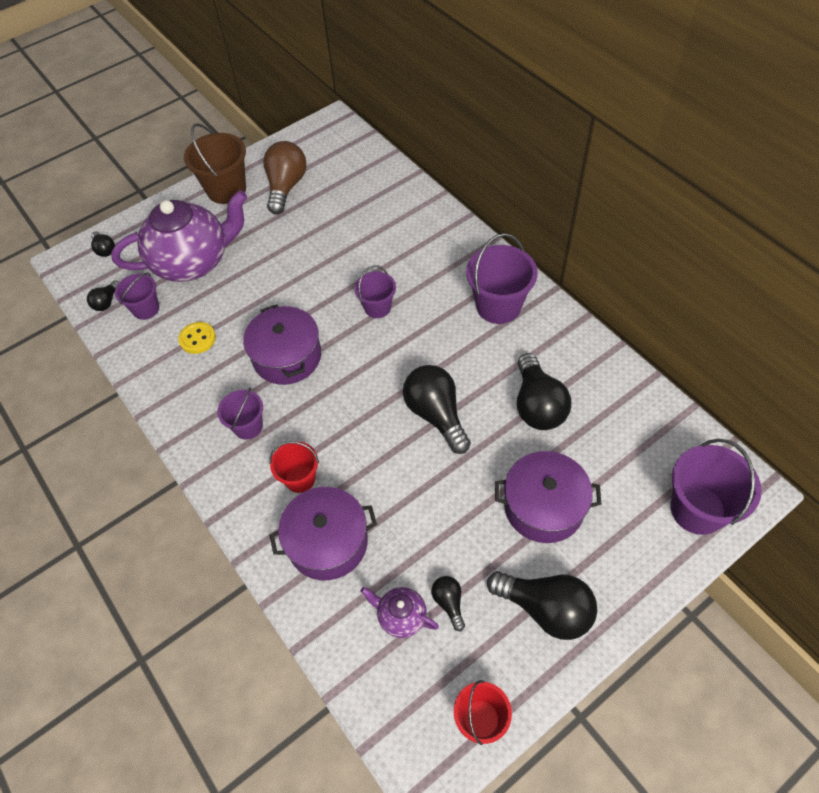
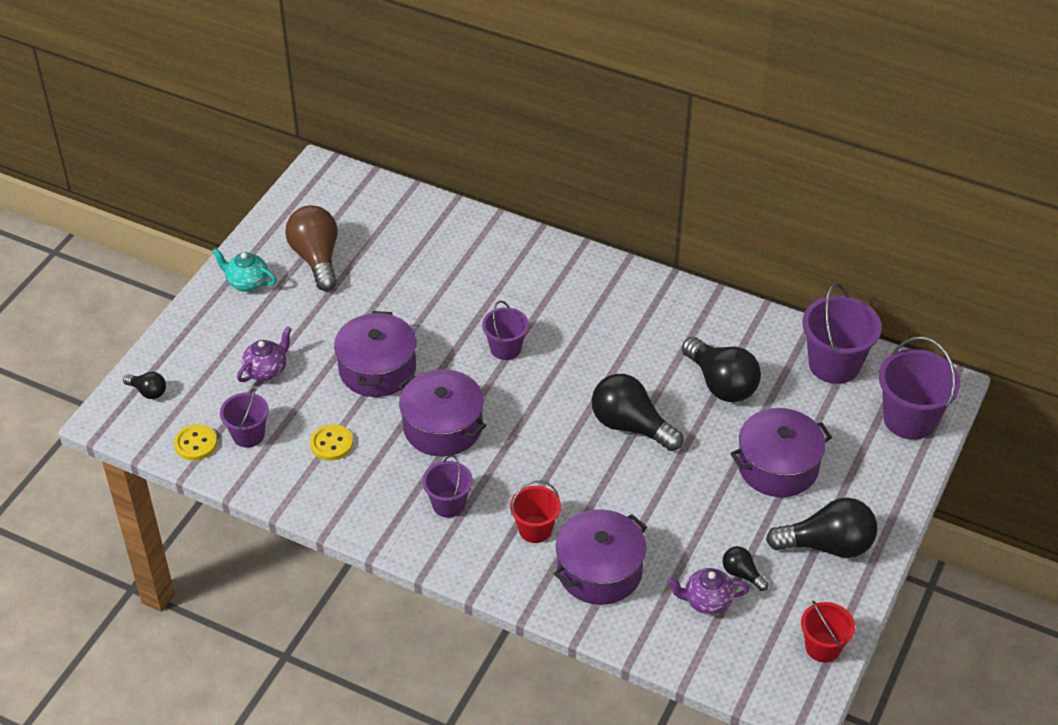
camera: 30 degrees left, 10 degrees down
black light bulb [87,280,119,311] -> yellow button [174,424,217,461]
purple teapot [111,190,247,282] -> purple teapot [237,326,292,382], size x0.44
brown bucket [184,123,246,204] -> turquoise teapot [212,248,277,292]
purple bucket [466,233,538,324] -> purple bucket moved to [802,283,882,384]
none -> purple pot [334,311,417,397]

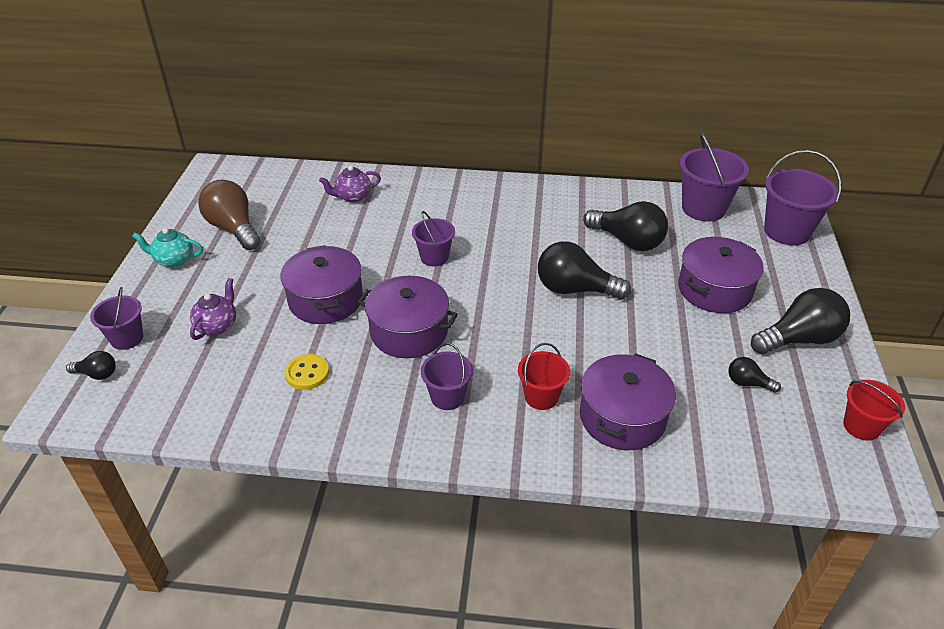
camera: 20 degrees left, 5 degrees down
yellow button [174,424,217,461] -> none
purple bucket [220,388,269,448] -> purple bucket moved to [90,287,143,350]
purple teapot [667,568,750,615] -> purple teapot moved to [319,165,381,203]

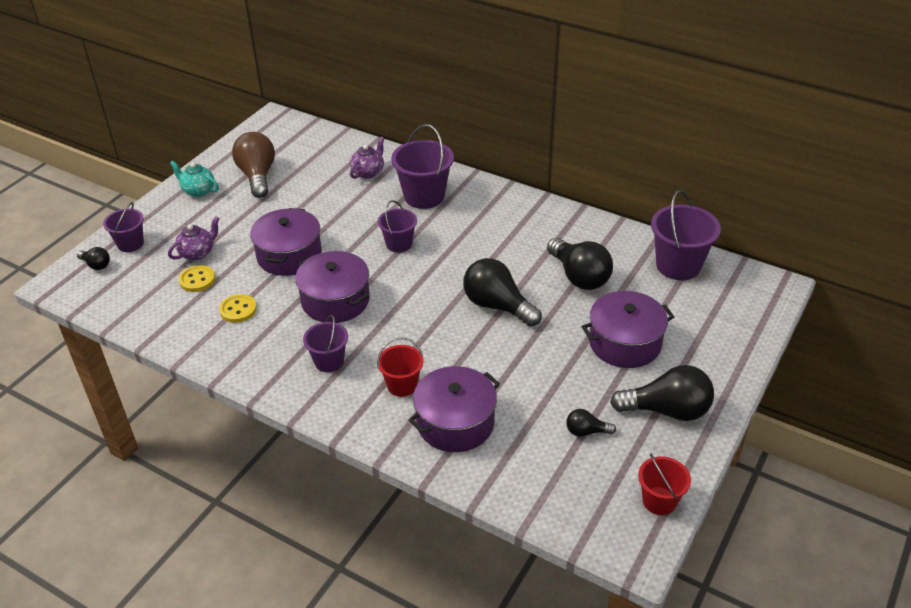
camera: 25 degrees right, 0 degrees up
purple teapot [319,165,381,203] -> purple teapot turned 120 degrees clockwise [350,137,385,179]
black light bulb [728,357,781,393] -> black light bulb turned 45 degrees counterclockwise [566,409,616,437]
purple bucket [764,150,841,245] -> purple bucket moved to [391,124,454,209]
none -> yellow button [179,265,215,292]

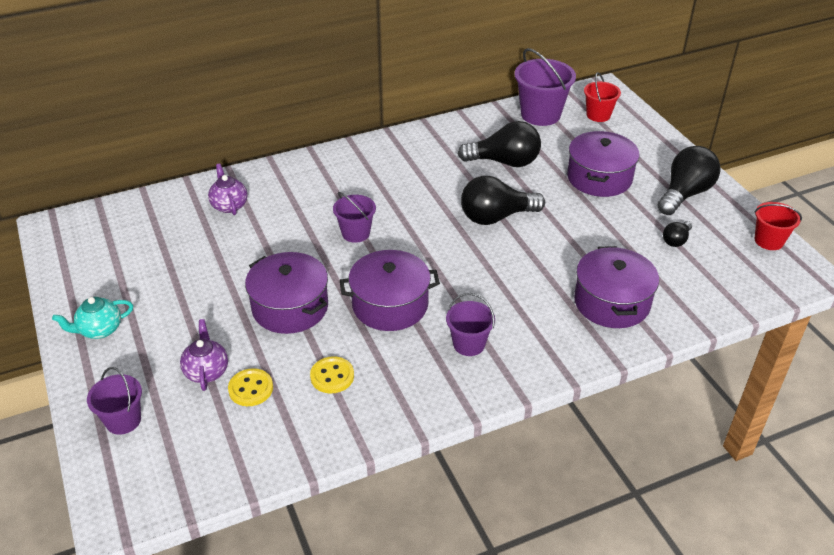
camera: 55 degrees left, 0 degrees up
black light bulb [77,247,110,270] -> none
brown light bulb [232,132,275,198] -> none
red bucket [377,337,424,397] -> red bucket moved to [584,72,621,122]
purple bucket [391,124,454,209] -> none

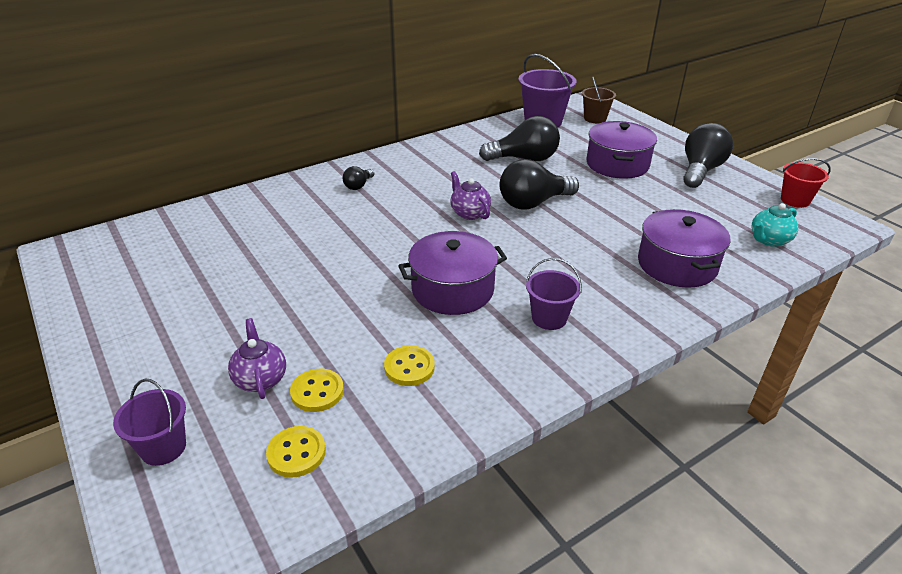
camera: 10 degrees left, 5 degrees down
turquoise teapot [52,297,133,339] -> turquoise teapot moved to [752,203,798,247]
purple teapot [208,164,248,215] -> purple teapot moved to [451,171,491,220]
purple pot [245,252,328,334] -> none
purple bucket [333,192,376,243] -> none
red bucket [584,72,621,122] -> brown bucket [582,77,616,123]
black light bulb [663,221,692,247] -> black light bulb moved to [343,166,374,190]
none -> yellow button [266,426,326,478]

